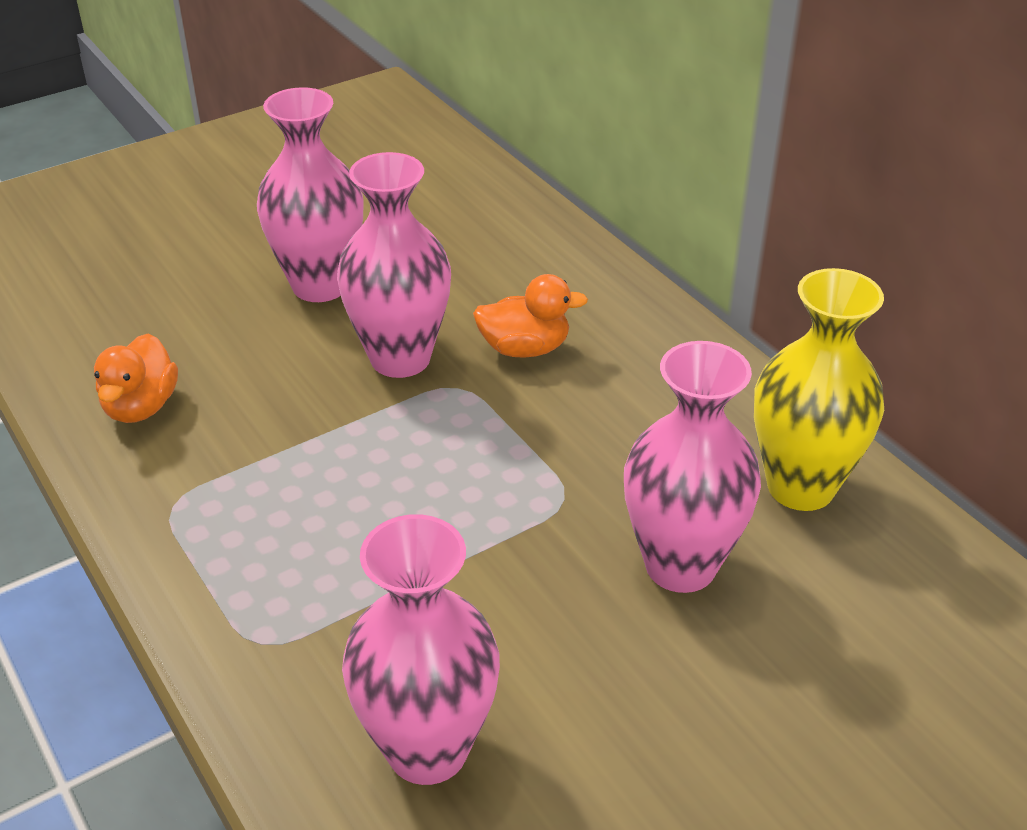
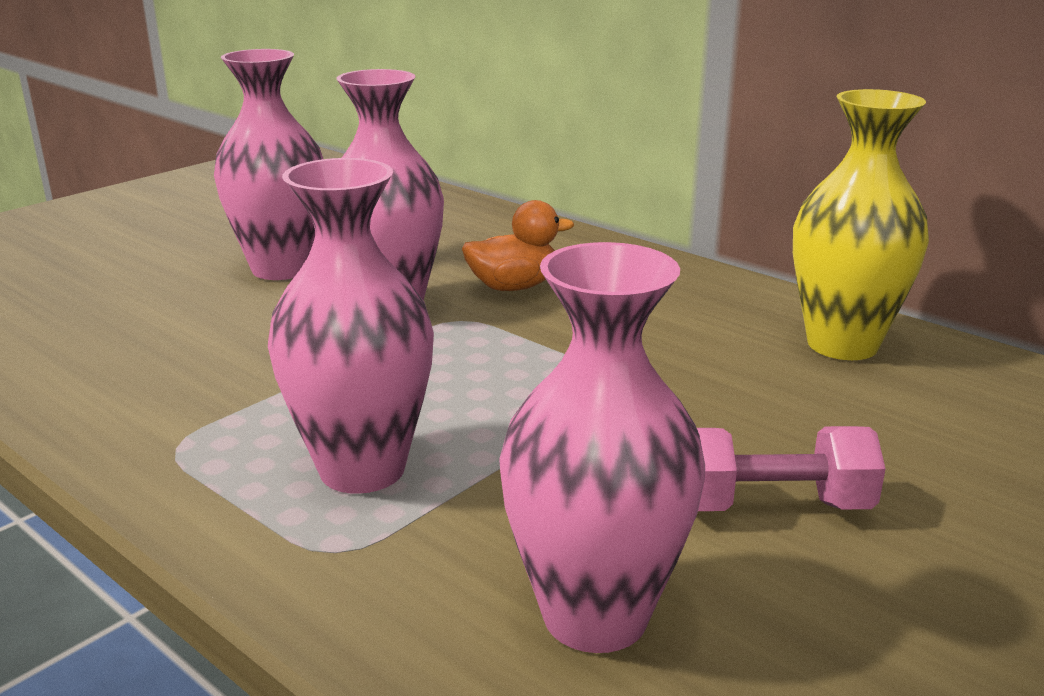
camera: 15 degrees left, 15 degrees down
orange duck [94,334,178,423] -> none
pink vase [624,341,761,593] -> pink vase moved to [268,158,434,494]
none -> pink dumbbell [697,426,886,511]

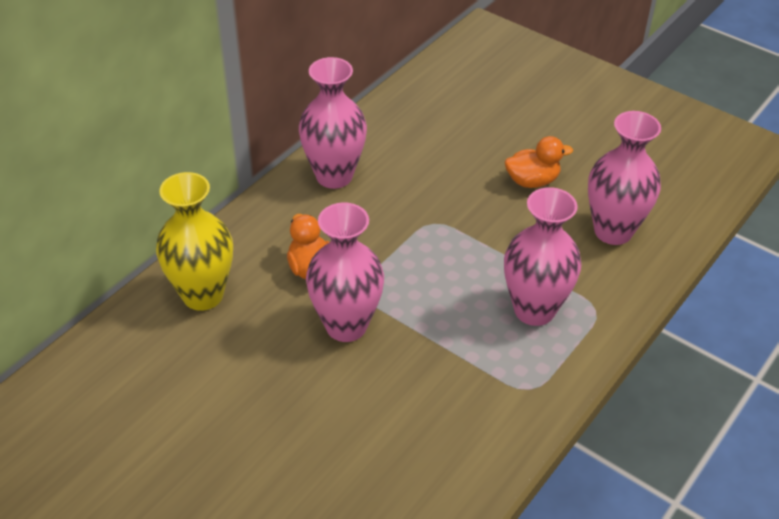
camera: 95 degrees left, 20 degrees up
pink vase [214,49,323,280] -> pink vase moved to [299,57,367,189]
pink dumbbell [697,426,886,511] -> orange duck [505,136,573,188]
yellow vase [793,89,929,360] -> yellow vase moved to [156,172,233,311]

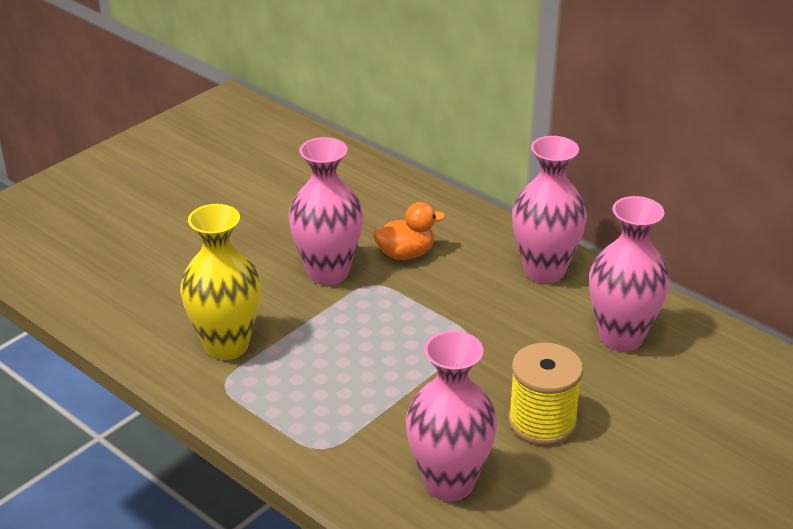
camera: 95 degrees right, 10 degrees down
yellow vase [156,172,233,311] -> yellow vase moved to [180,204,261,360]
pink vase [504,187,581,326] -> pink vase moved to [589,196,670,351]
orange duck [505,136,573,188] -> yellow spool [508,343,583,446]

